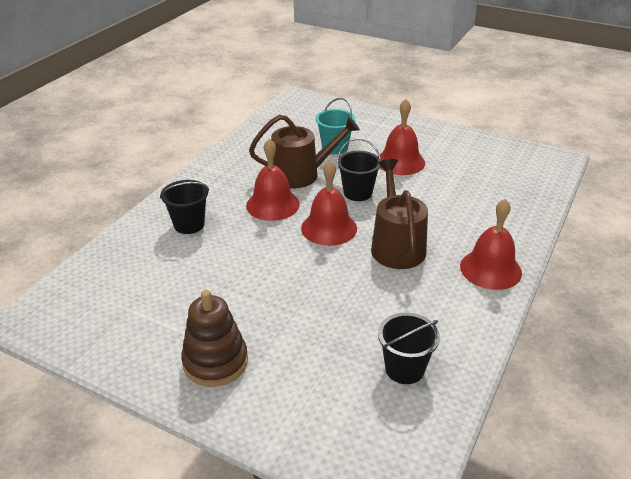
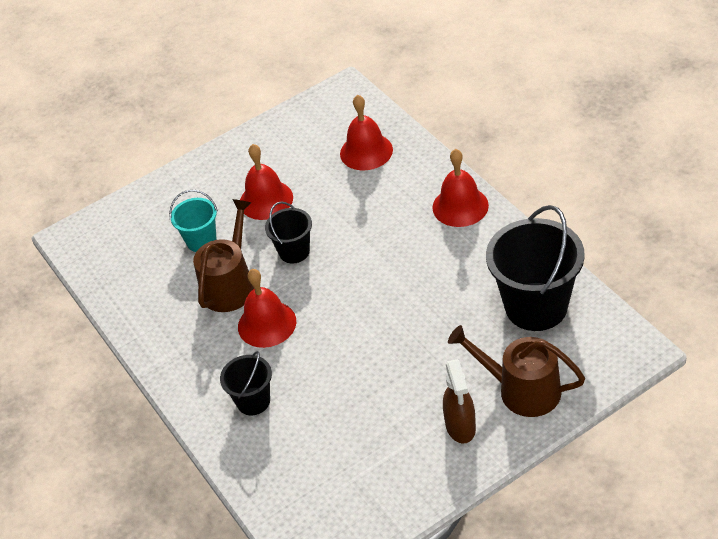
camera: 55 degrees left, 10 degrees up
brown stacking toy [181,290,248,387] -> brown spray bottle [443,359,476,444]
red bell [301,160,357,246] -> red bell moved to [340,95,393,170]
brown watering can [371,159,428,269] -> brown watering can moved to [448,325,585,417]
black bucket [378,313,440,384] -> black bucket [486,205,585,331], size x1.88

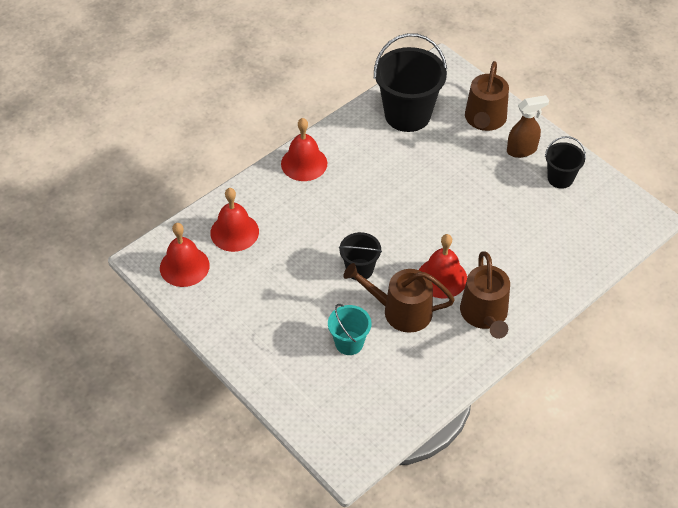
camera: 105 degrees left, 5 degrees up
black bucket [220,351,272,415] -> black bucket moved to [545,136,586,189]
red bell [240,144,293,220] -> red bell moved to [160,223,210,287]
none -> brown watering can [460,251,510,339]

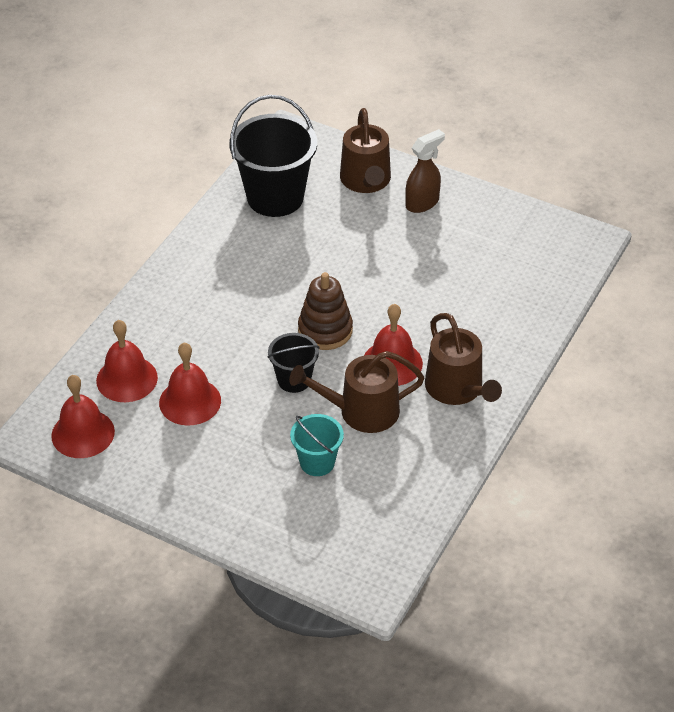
camera: 20 degrees left, 5 degrees down
red bell [281,118,327,181] -> red bell moved to [159,343,221,426]
black bucket [545,136,586,189] -> none
none -> brown stacking toy [298,272,353,350]

